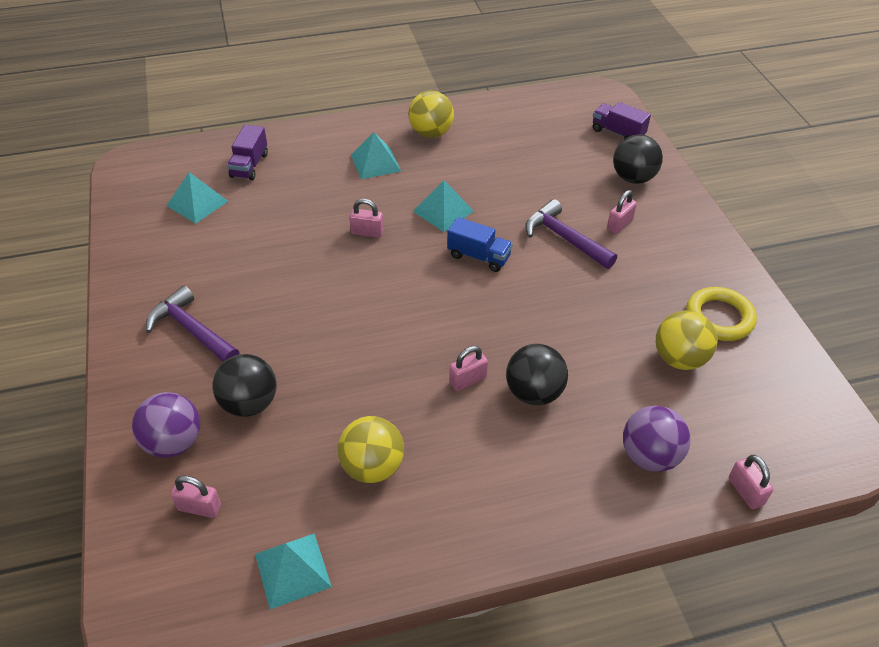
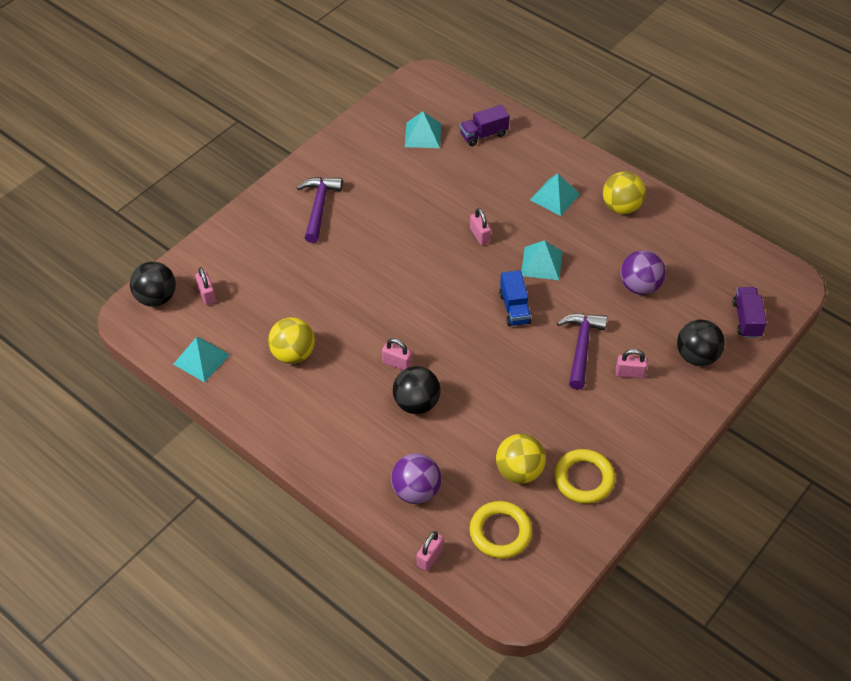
camera: 55 degrees right, 5 degrees up
purple ball [132,392,200,458] -> purple ball moved to [620,250,666,295]
black ball [213,354,277,417] -> black ball moved to [130,261,176,307]
none -> yellow ring [469,501,532,559]

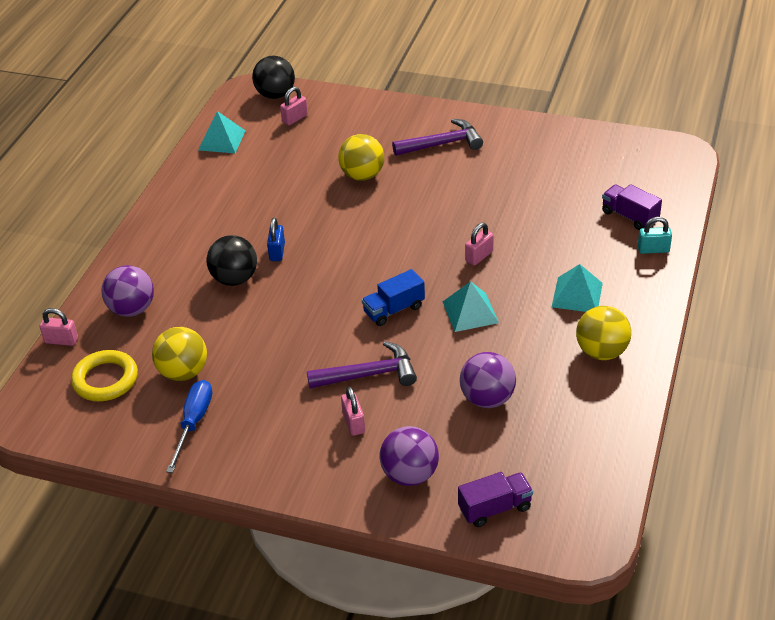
camera: 70 degrees right, 10 degrees down
yellow ball [268,317,315,364] -> yellow ball moved to [338,134,384,181]
pink padlock [382,338,412,370] -> blue padlock [267,218,285,261]
turquoise pyramid [405,112,441,148] -> none
yellow ring [554,449,615,504] -> blue screwdriver [166,380,212,473]
black ball [677,320,725,366] -> purple ball [380,426,439,486]
none -> turquoise padlock [638,217,672,254]

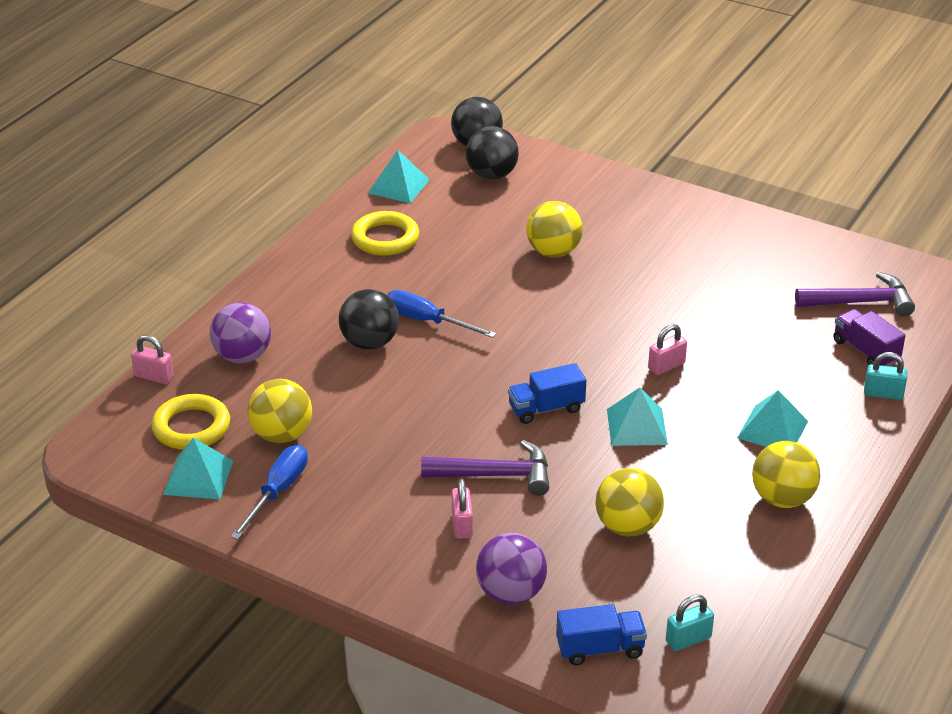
camera: 10 degrees right, 5 degrees down
blue padlock [267,218,285,261] -> blue screwdriver [387,290,497,338]
pink padlock [280,87,308,125] -> black ball [466,126,519,180]
purple hammer [392,119,483,156] -> purple hammer moved to [795,272,915,316]
purple truck [458,472,533,527] -> blue truck [556,604,647,665]
purple ball [460,352,516,408] -> yellow ball [595,468,664,537]
none -> turquoise pyramid [163,438,233,500]
none -> yellow ring [351,211,419,256]
none -> turquoise padlock [666,594,714,651]

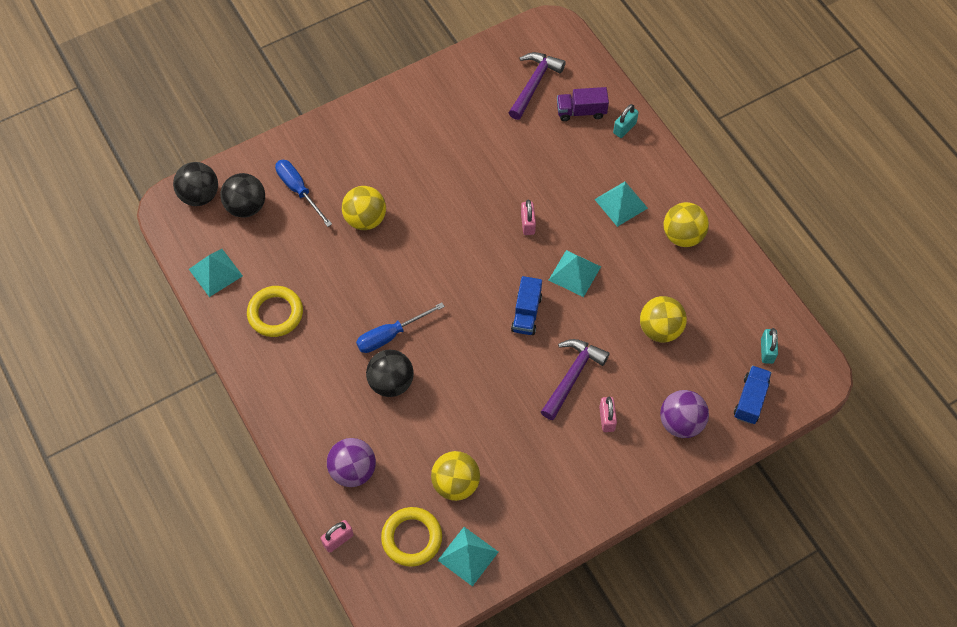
camera: 60 degrees left, 25 degrees up
blue screwdriver [230,445,308,540] -> blue screwdriver moved to [275,160,332,227]
pink padlock [451,479,473,539] -> pink padlock turned 60 degrees clockwise [599,397,617,432]

